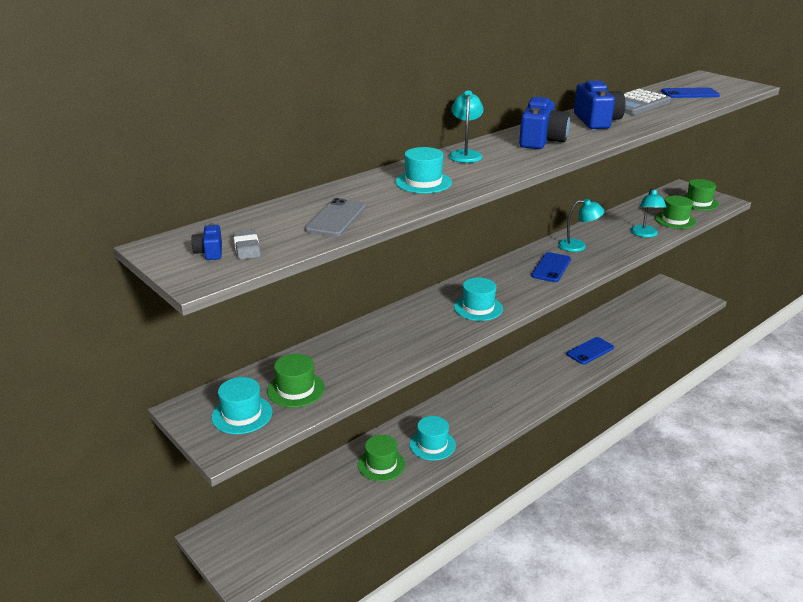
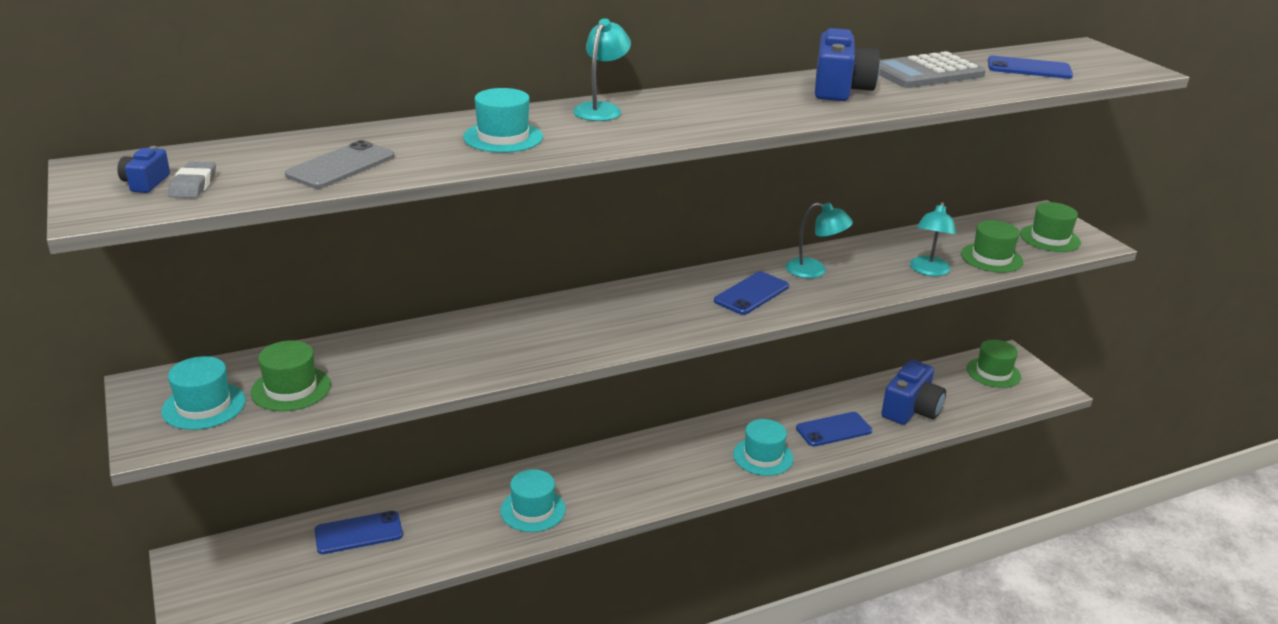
camera: 15 degrees right, 0 degrees up
green hat [358,435,405,481] -> green hat moved to [966,340,1021,388]
turquoise hat [454,277,503,321] -> turquoise hat moved to [733,419,793,476]
blue camera [519,97,570,149] -> blue camera moved to [881,360,946,425]
none -> blue phone [315,511,403,554]

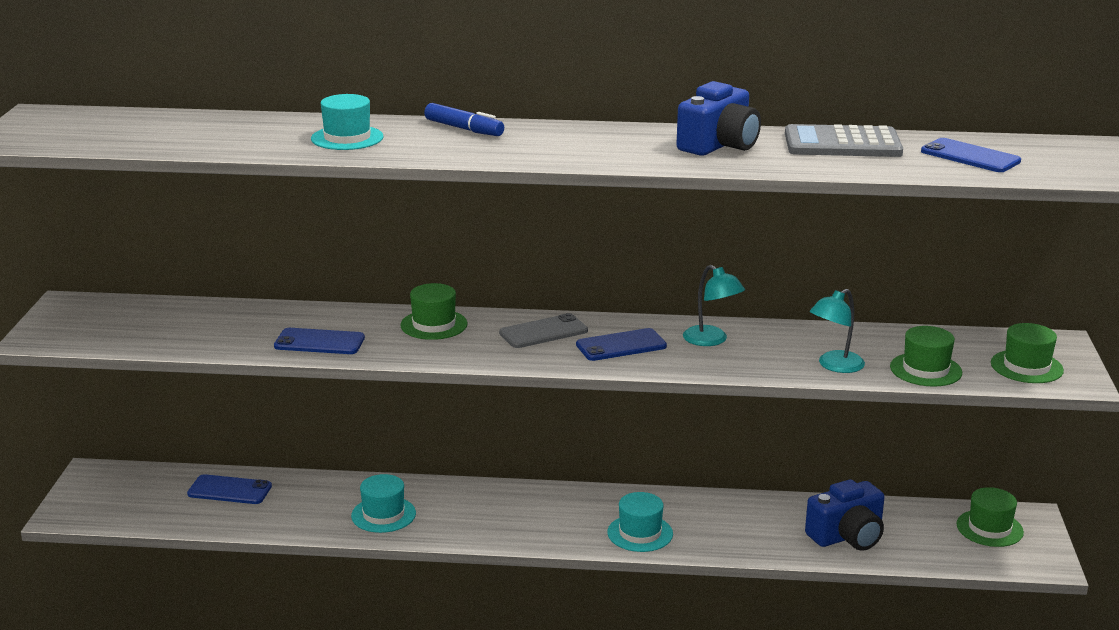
camera: 30 degrees right, 5 degrees down
blue camera [117,146,170,193] -> none
turquoise hat [161,356,246,430] -> none
grey eraser [168,162,216,198] -> none
green hat [251,340,331,411] -> green hat moved to [400,283,468,340]
grey phone [285,140,395,189] -> grey phone moved to [499,313,588,348]
turquoise lamp [573,19,631,121] -> blue marker [424,103,504,136]
blue phone [796,412,872,447] -> blue phone moved to [274,328,365,354]

